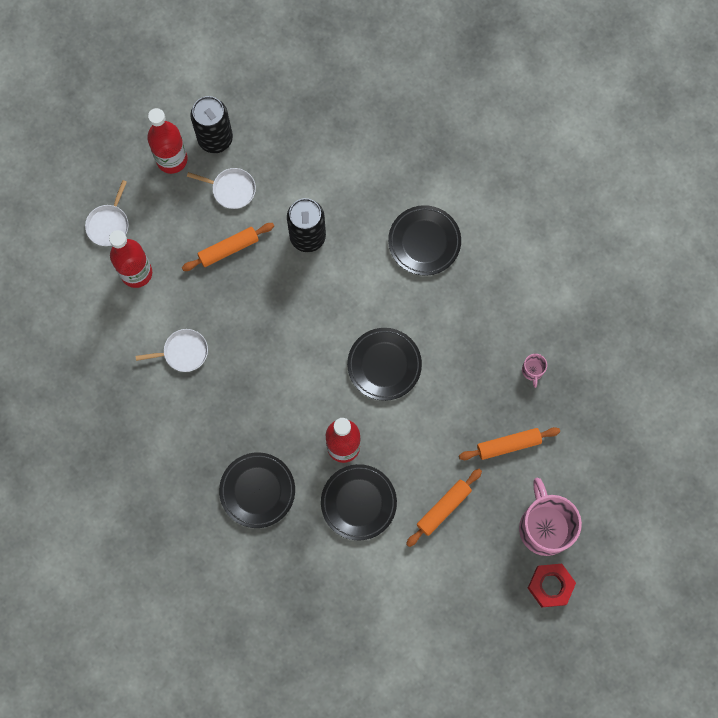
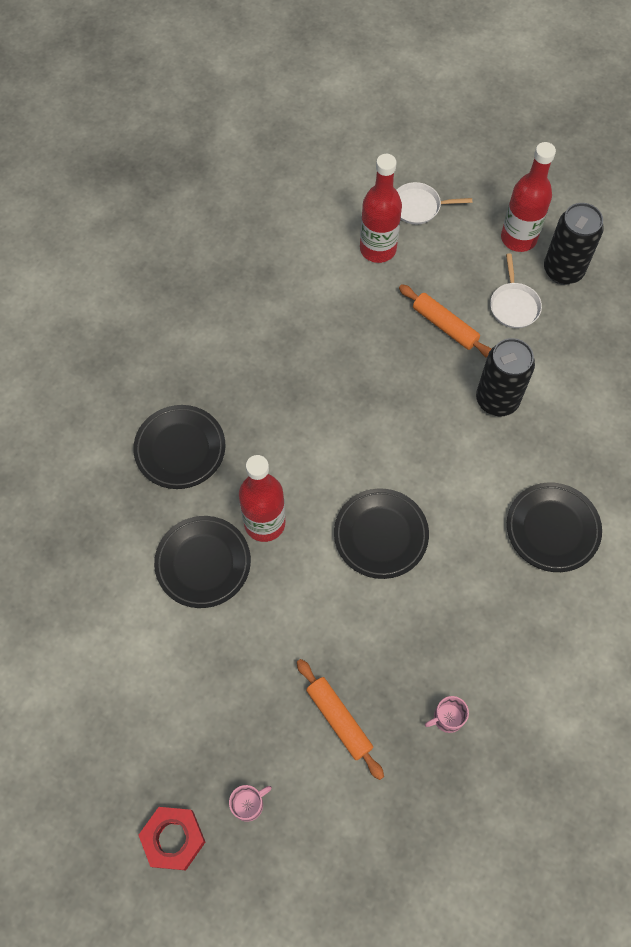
camera: 70 degrees right, 10 degrees down
white pan [135,329,208,372] -> none
orange rolling pin [406,469,482,547] -> none
pink mug [519,478,582,556] -> pink mug [229,785,272,822], size x0.43

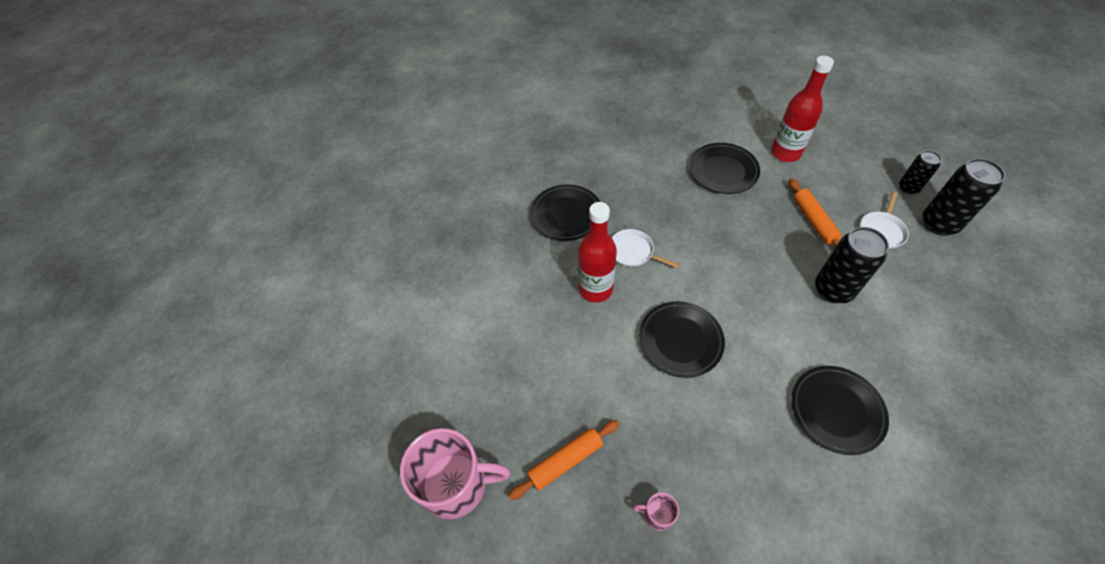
camera: 35 degrees right, 10 degrees down
red nut [139,807,205,870] -> none
black plate [154,516,251,608] -> black plate moved to [689,143,760,194]
pink mug [229,785,272,822] -> pink mug [400,428,511,519], size x2.34
orange rolling pin [297,659,384,780] -> orange rolling pin turned 60 degrees clockwise [508,420,619,500]
white pan [397,182,472,224] -> white pan moved to [612,229,680,268]
red bottle [501,142,556,252] -> black can [899,150,942,195]

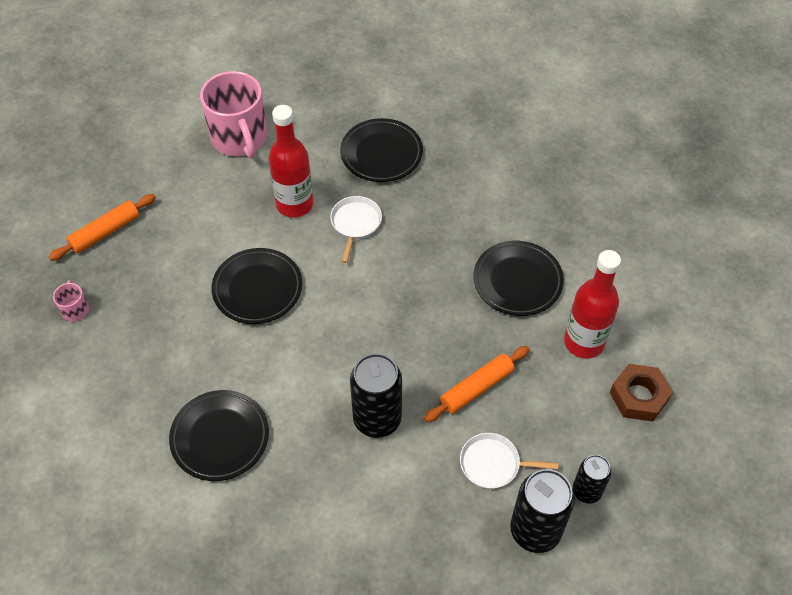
camera: 65 degrees right, 0 degrees up
pink mug [400,428,511,519] -> pink mug moved to [200,71,267,158]
orange rolling pin [508,420,619,500] -> orange rolling pin turned 75 degrees counterclockwise [49,194,156,261]
none -> brown nut [610,364,673,422]

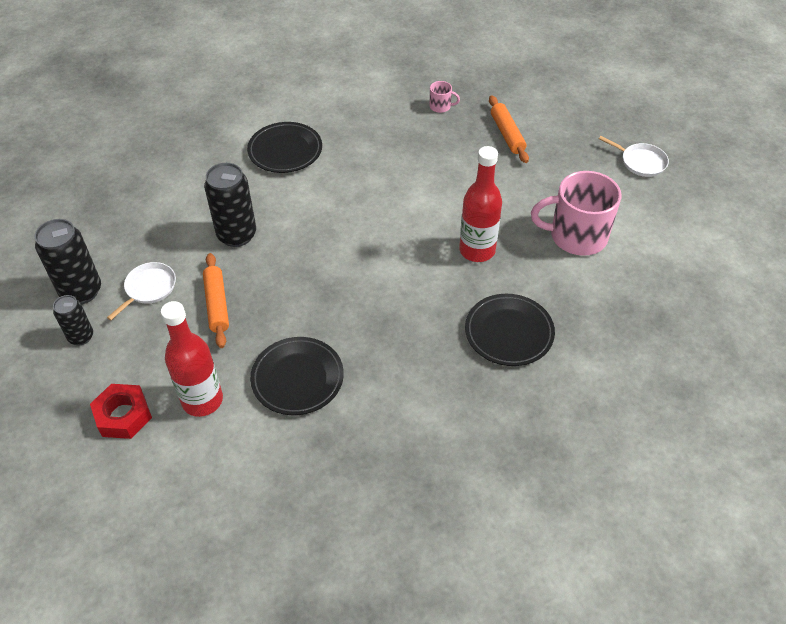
camera: 115 degrees right, 5 degrees down
black plate [212,248,302,324] -> none
white pan [330,196,382,263] -> white pan moved to [599,136,669,177]
brown nut [610,364,673,422] -> red nut [90,384,152,439]

